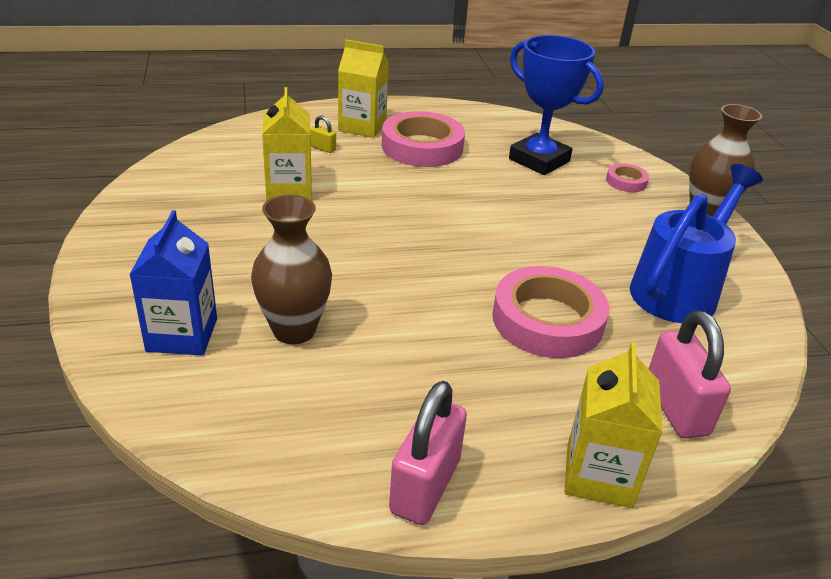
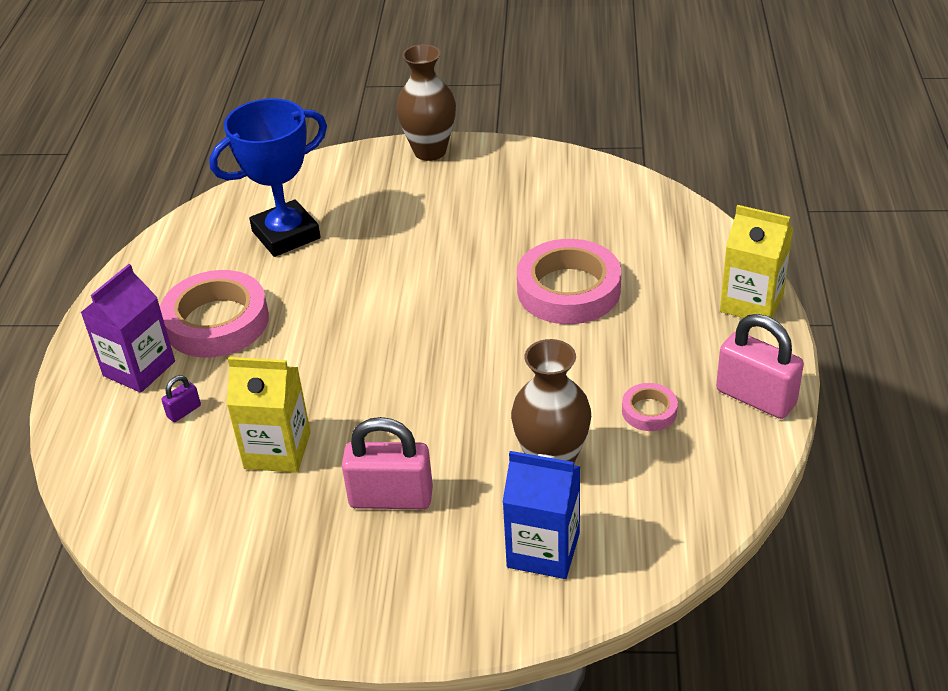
camera: 70 degrees left, 5 degrees up
yellow padlock [310,115,336,153] -> purple padlock [161,375,201,422]
yellow carton [338,40,389,138] -> purple carton [80,264,175,393]
pink tape [606,163,649,192] -> pink tape moved to [622,383,678,431]
blue watering can [630,164,763,323] -> none
pink padlock [649,310,731,439] -> pink padlock moved to [342,417,433,509]

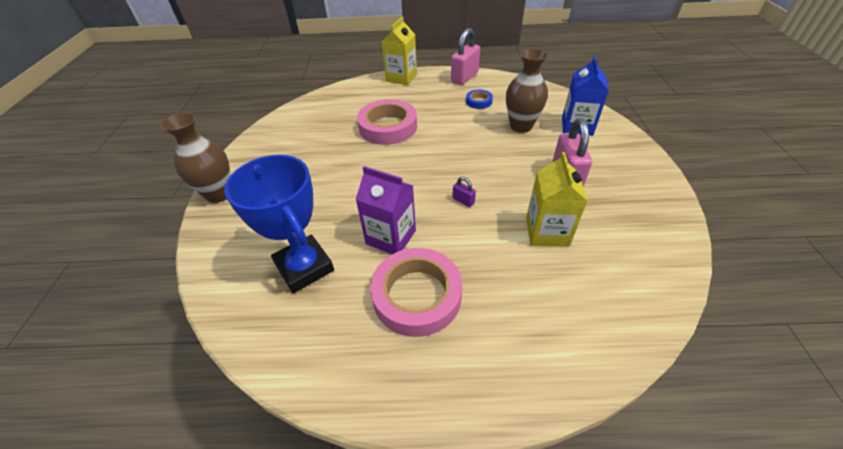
camera: 95 degrees left, 5 degrees up
purple carton [80,264,175,393] -> purple carton moved to [355,166,416,254]
purple padlock [161,375,201,422] -> purple padlock moved to [453,177,476,207]
pink tape [622,383,678,431] -> blue tape [466,90,493,109]

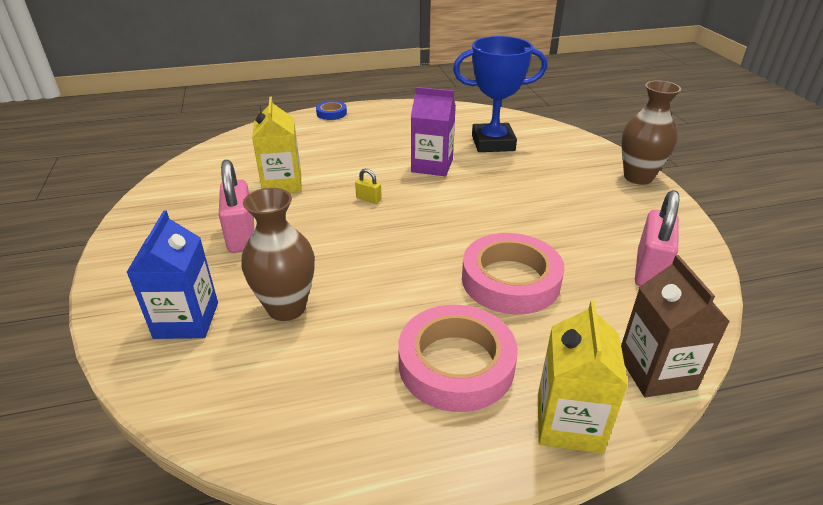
camera: 165 degrees right, 10 degrees down
blue trophy [224,155,334,293] -> blue trophy turned 45 degrees counterclockwise [453,36,547,152]
pink tape [370,248,463,337] -> pink tape moved to [398,305,518,412]
pink padlock [451,28,480,85] -> pink padlock moved to [635,190,679,286]
purple padlock [453,177,476,207] -> yellow padlock [355,169,382,204]
blue tape [466,90,493,109] -> blue tape moved to [316,101,347,120]
none -> brown carton [621,255,730,397]

